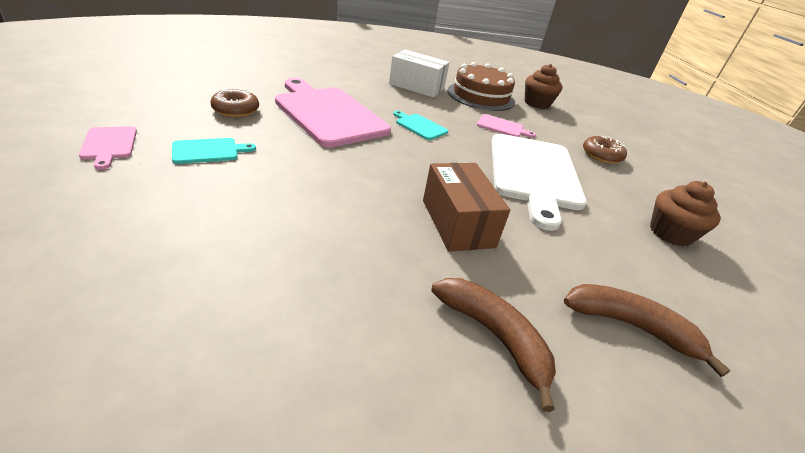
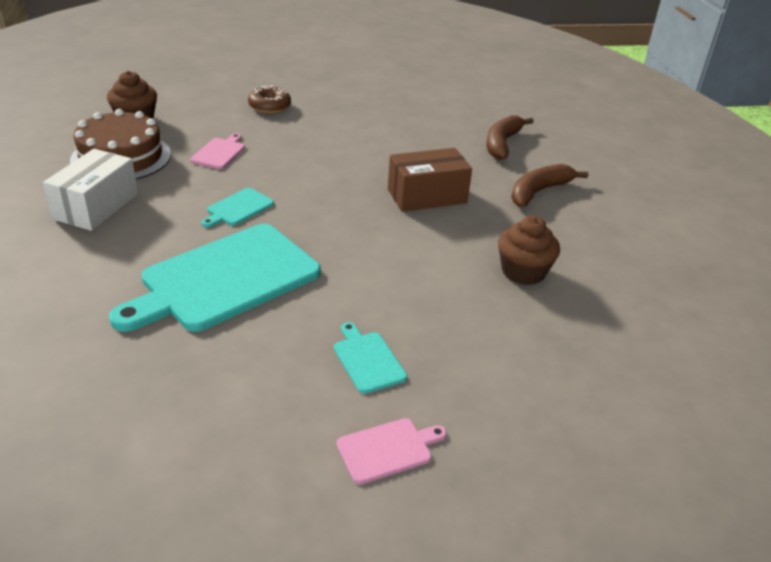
camera: 90 degrees left, 0 degrees up
brown donut [210,88,259,117] -> none
pink cutting board [275,78,391,147] -> turquoise cutting board [109,224,321,332]
white cutting board [491,134,587,231] -> none
brown cupcake [650,181,721,247] -> brown cupcake moved to [498,216,560,285]

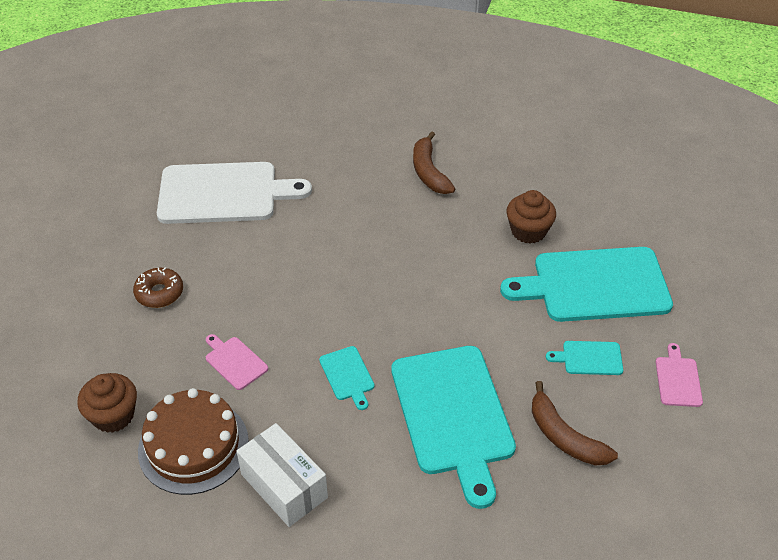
camera: 60 degrees left, 10 degrees up
brown box [388,148,472,212] -> none
brown banana [486,115,534,160] -> brown banana moved to [532,381,618,465]
none -> white cutting board [157,162,312,224]
none -> turquoise cutting board [500,247,673,322]

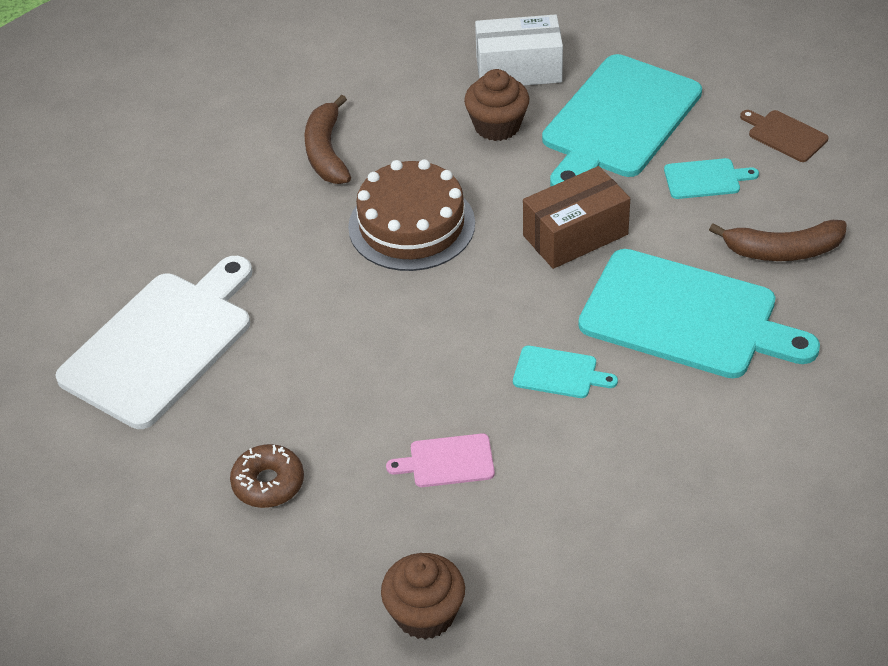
camera: 50 degrees left, 0 degrees up
brown cake [138,388,249,495] -> brown cake moved to [348,159,475,271]
white box [236,423,328,527] -> white box moved to [475,14,563,85]
brown banana [413,131,455,194] -> brown banana turned 60 degrees clockwise [304,95,351,184]
turquoise cutting board [546,341,623,375] -> turquoise cutting board turned 135 degrees counterclockwise [664,158,759,199]
pink cutting board [656,343,703,407] -> brown cutting board [740,110,828,162]
none -> brown box [523,166,630,269]

